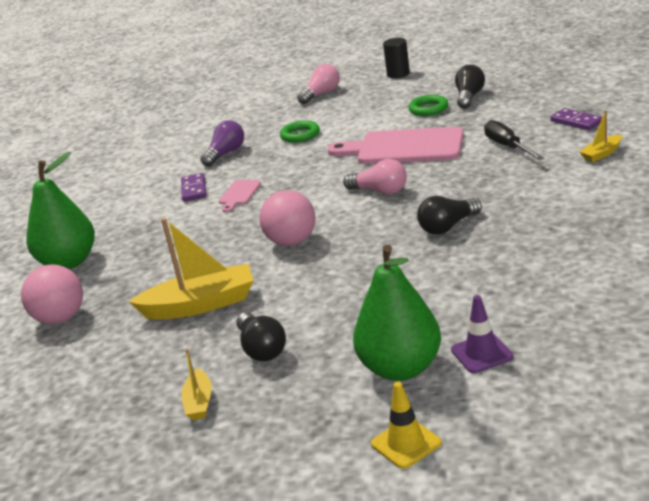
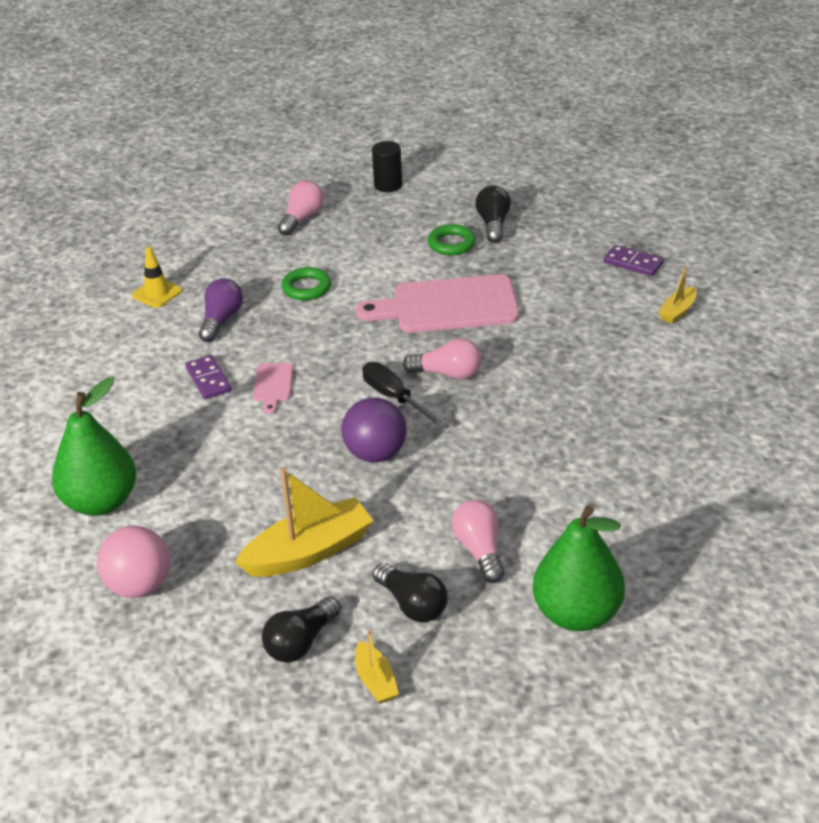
camera: 20 degrees left, 10 degrees up
pink ball [259,190,316,246] -> purple ball [341,398,407,462]
yellow traffic cone [371,382,442,469] -> yellow traffic cone moved to [132,247,182,308]
black light bulb [417,196,482,235] -> black light bulb moved to [262,596,341,663]
purple traffic cone [451,295,513,373] -> none
black screwdriver [484,120,545,160] -> black screwdriver moved to [362,362,447,428]
none -> pink light bulb [451,500,504,583]

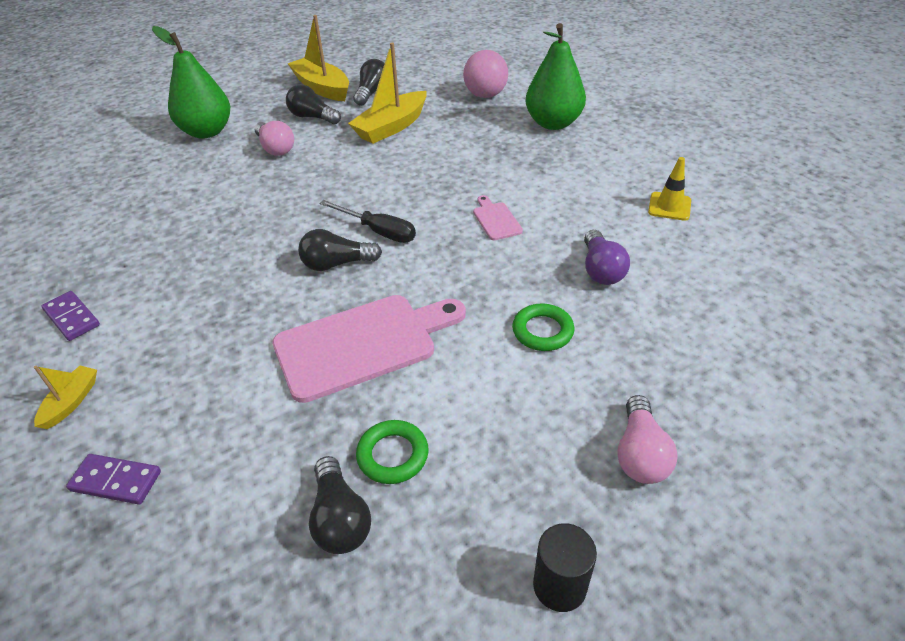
camera: 160 degrees right, 5 degrees up
yellow traffic cone [132,247,182,308] -> yellow traffic cone moved to [648,157,691,221]
purple domino [185,355,232,400] -> purple domino moved to [42,291,100,341]
purple ball [341,398,407,462] -> none
yellow boat [355,630,399,704] -> yellow boat [288,15,349,101], size x1.97
pink light bulb [402,338,482,379] -> black light bulb [298,229,382,271]

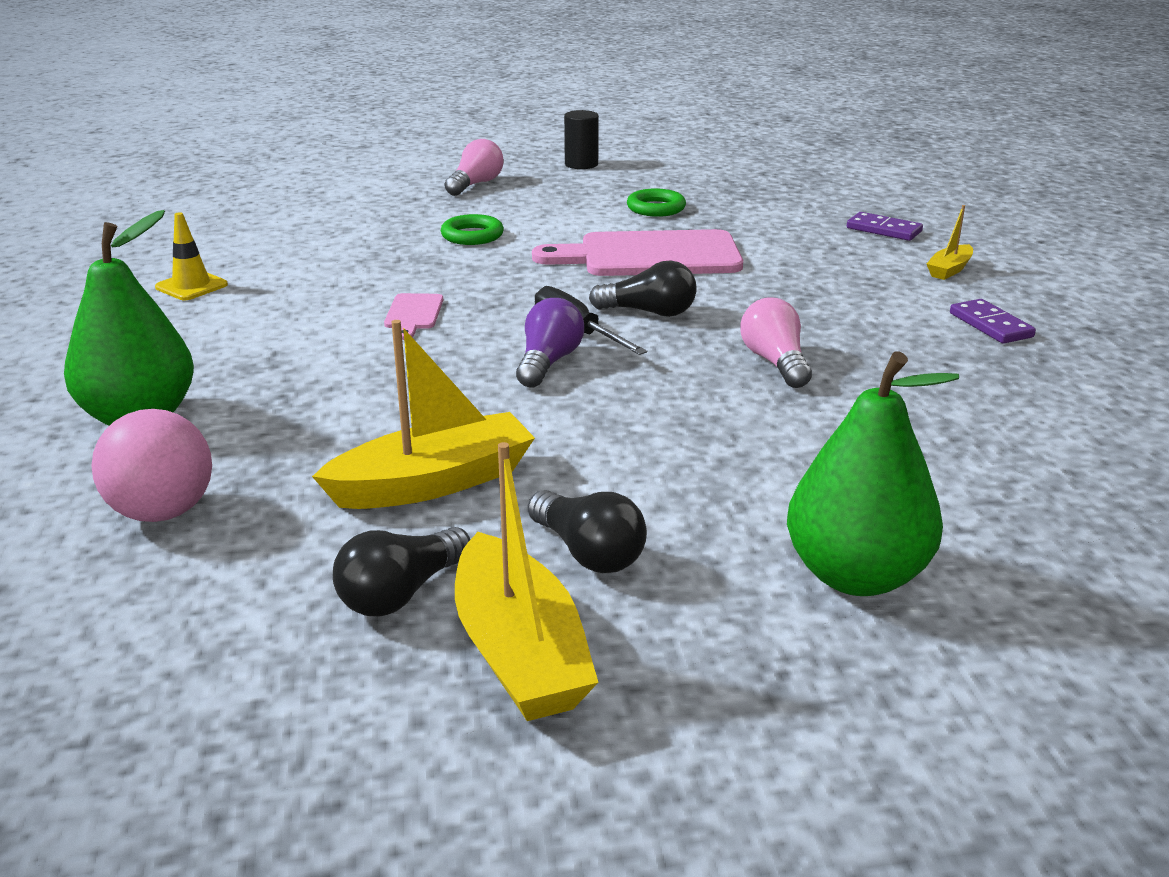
camera: 160 degrees left, 15 degrees down
pink light bulb [255,121,294,156] -> pink light bulb moved to [740,298,812,388]
black light bulb [309,456,371,554] -> none
purple light bulb [584,230,630,285] -> purple light bulb moved to [516,298,584,388]

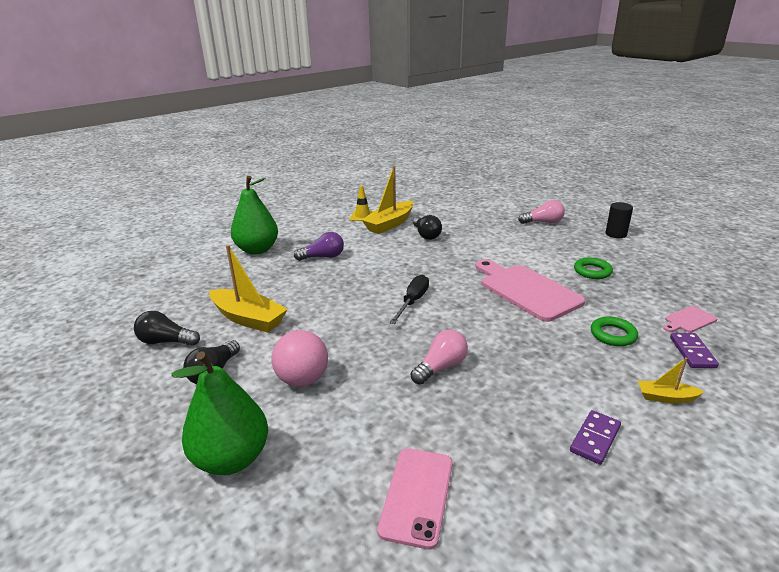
camera: 60 degrees right, 0 degrees up
pink ball [92,409,212,522] -> pink ball moved to [272,330,328,387]
pink cutting board [384,293,443,340] -> pink cutting board moved to [663,306,717,333]
green ring [441,214,504,245] -> green ring moved to [591,317,638,346]
yellow boat [455,442,598,721] -> yellow boat moved to [362,166,414,234]
purple light bulb [516,298,584,388] -> purple light bulb moved to [294,232,344,261]
black light bulb [589,260,697,317] -> black light bulb moved to [413,215,442,240]
none -> pink phone [377,448,453,550]

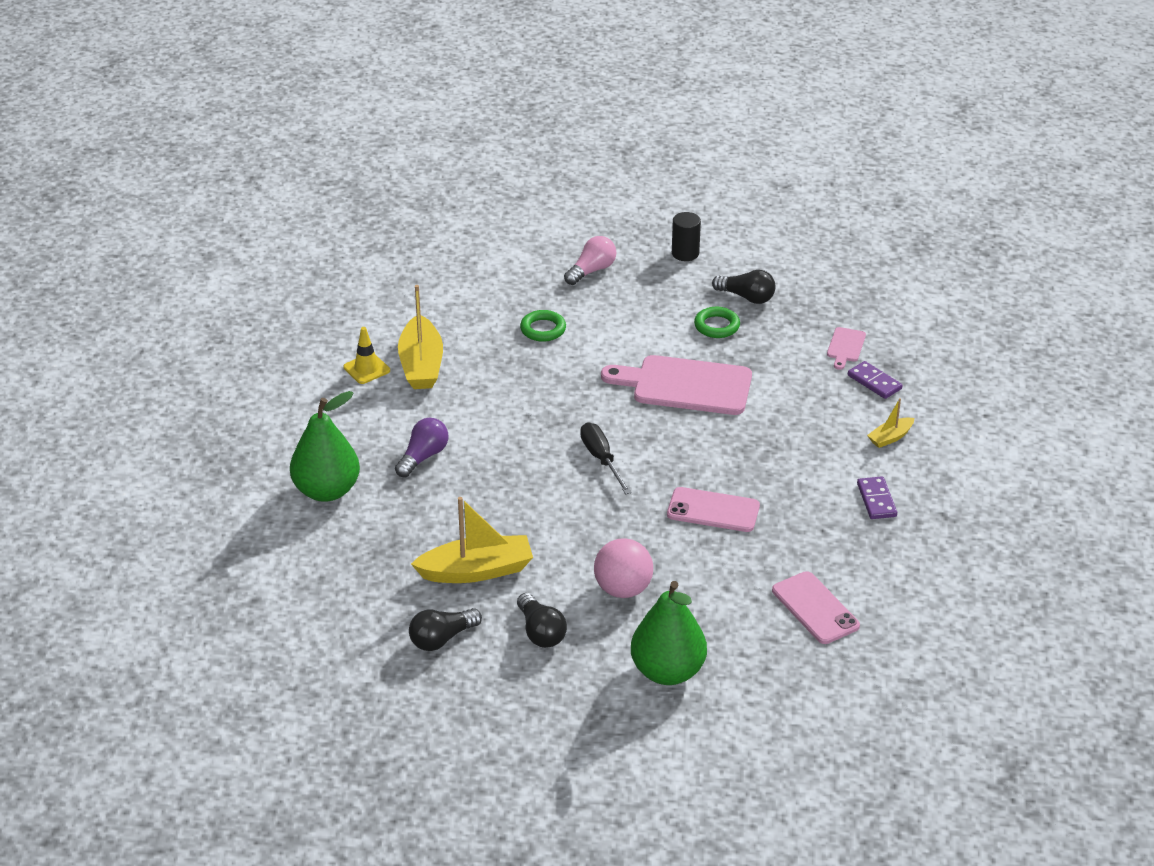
camera: 45 degrees left, 10 degrees up
pink light bulb [411,330,468,385] -> pink phone [667,487,760,532]
black light bulb [413,215,442,240] -> black light bulb moved to [712,270,775,304]
green ring [591,317,638,346] -> green ring moved to [520,310,566,342]

